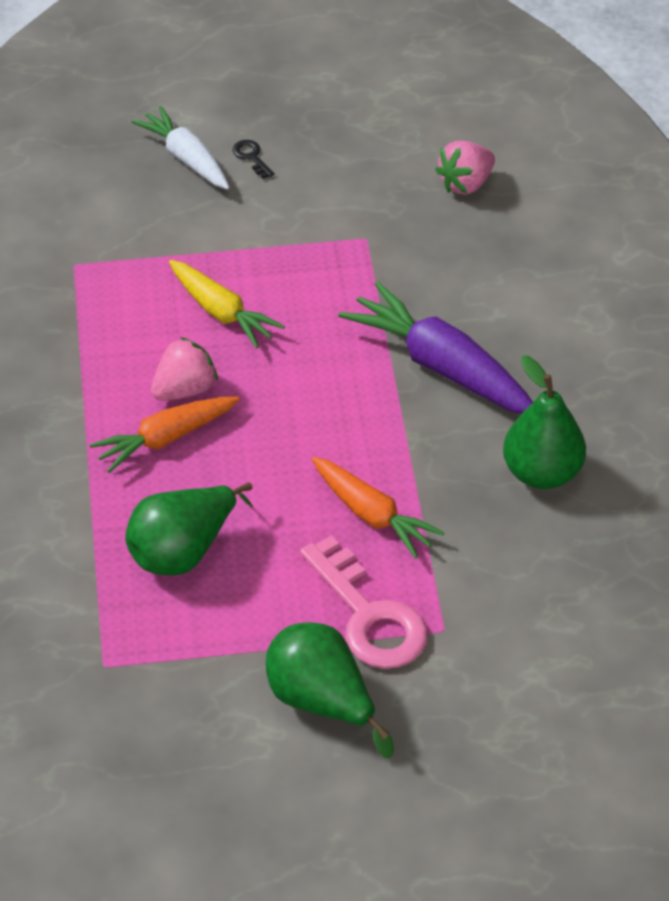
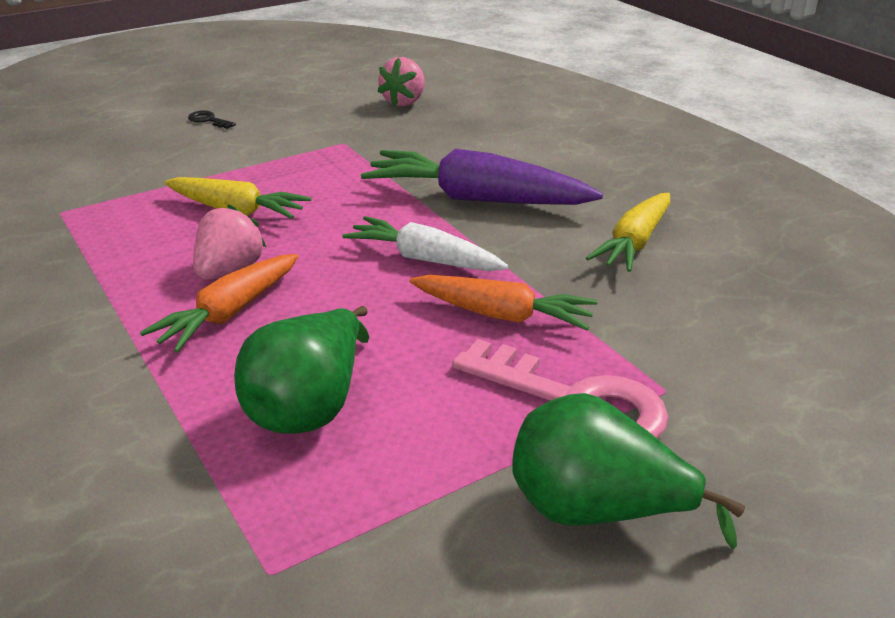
camera: 25 degrees left, 15 degrees down
white carrot [132,106,230,189] -> white carrot moved to [342,216,508,271]
green pear [503,355,586,489] -> yellow carrot [586,193,670,272]

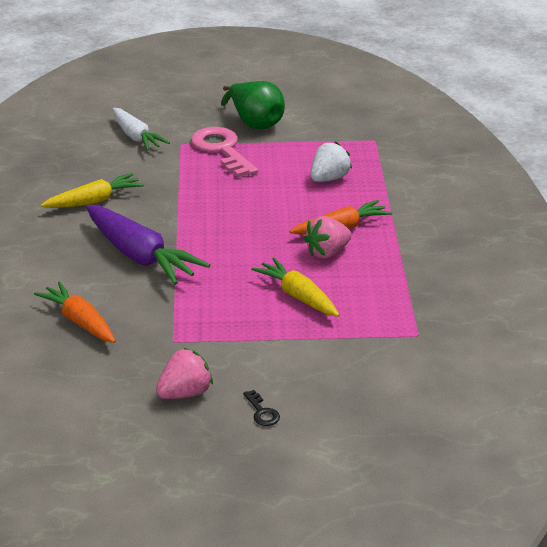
camera: 150 degrees left, 0 degrees up
green pear [234,306,369,434] -> white strawberry [311,141,352,182]
white carrot [342,216,508,271] -> white carrot moved to [113,108,170,151]
pink strawberry [377,57,425,106] -> pink strawberry moved to [156,348,213,399]
orange carrot [409,275,598,330] -> orange carrot moved to [34,281,115,343]

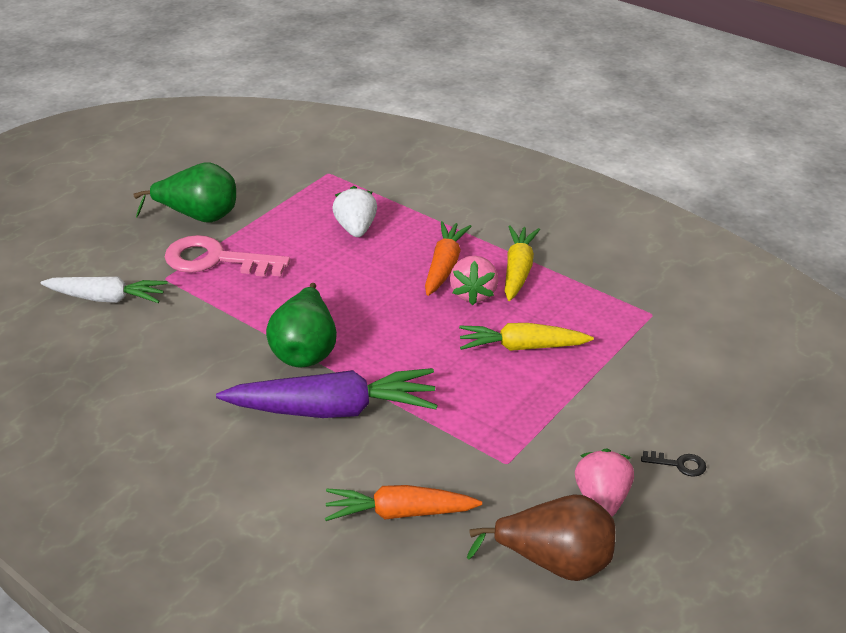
camera: 50 degrees left, 5 degrees up
yellow carrot [41,173,144,208] -> yellow carrot moved to [505,225,540,301]
none -> green pear [266,283,337,367]
none -> brown pear [467,495,615,581]

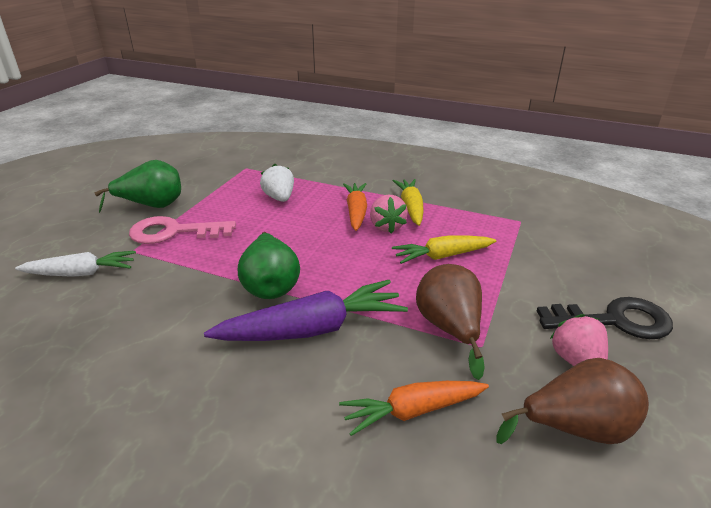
camera: 15 degrees left, 5 degrees down
black key [641,451,706,477] -> black key [537,297,673,339], size x2.42
none -> brown pear [416,264,485,380]

